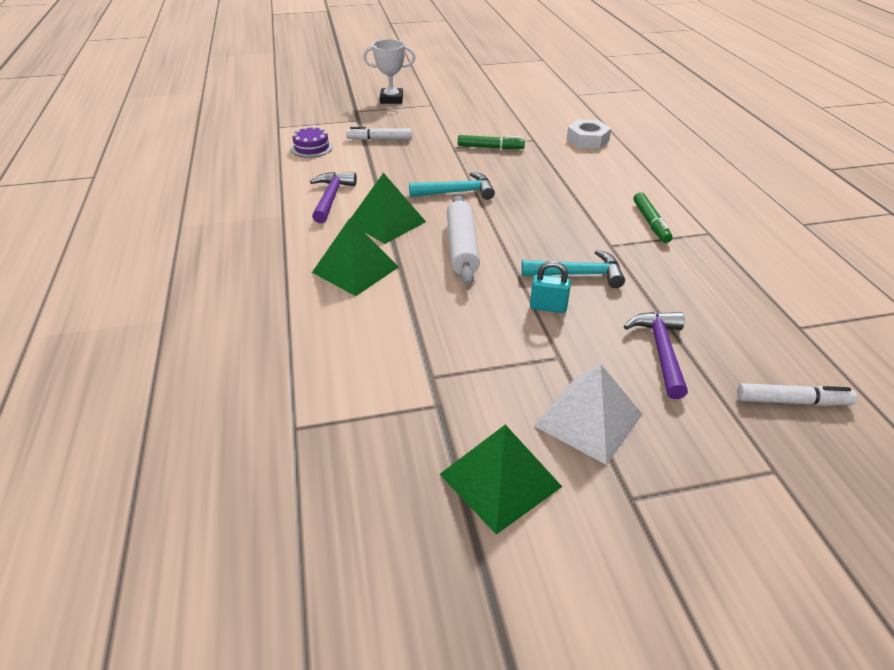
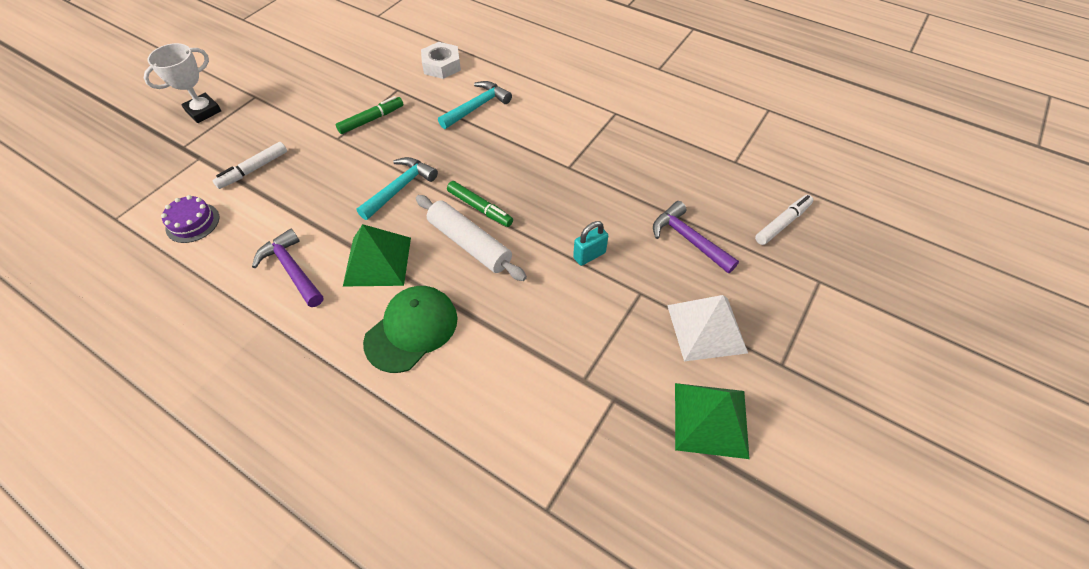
camera: 45 degrees left, 15 degrees up
green pyramid [312,218,399,296] -> green cap [363,286,458,373]
turquoise hammer [521,250,625,288] -> turquoise hammer moved to [438,81,512,129]
green marker [633,192,673,243] -> green marker moved to [447,181,513,227]

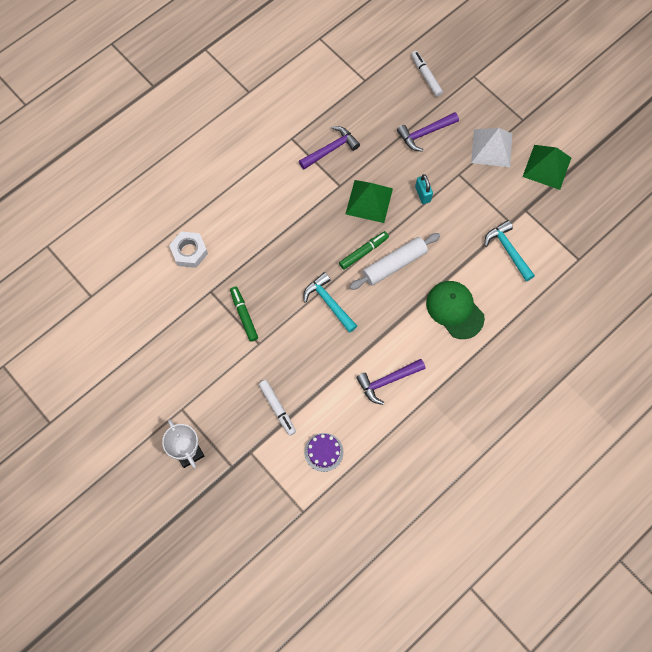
camera: 75 degrees left, 15 degrees up
green pyramid [343,224,411,286] -> green pyramid moved to [346,180,393,223]
turquoise hammer [438,81,512,129] -> turquoise hammer moved to [484,220,535,281]
none -> purple hammer [299,126,360,169]

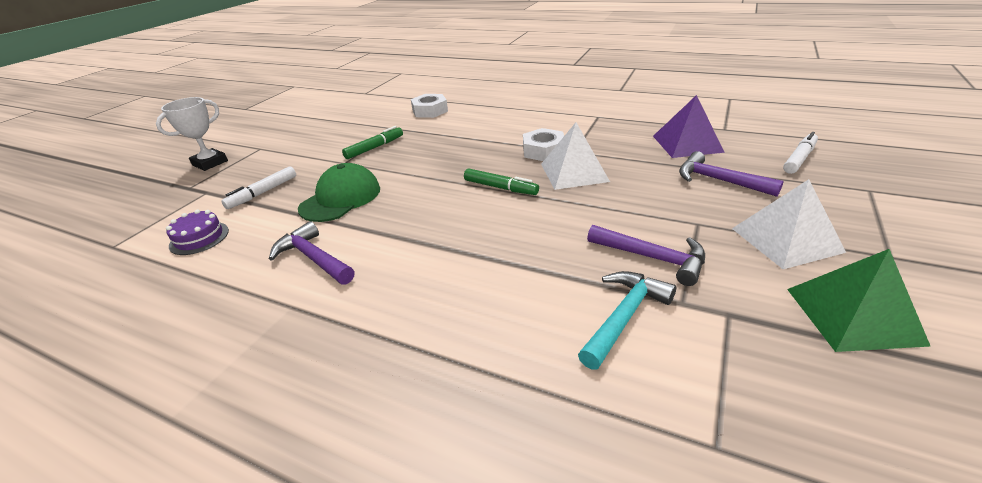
camera: 70 degrees right, 35 degrees down
purple hammer [299,126,360,169] -> purple hammer moved to [587,225,705,286]
turquoise hammer [303,272,357,333] -> none
green pyramid [346,180,393,223] -> white pyramid [541,122,610,190]
white rolling pin [349,233,440,290] -> none
turquoise padlock [415,174,433,204] -> none
green cap [426,281,485,339] -> green cap moved to [298,163,380,222]
none -> white nut [523,128,564,161]
none -> purple pyramid [653,95,725,158]

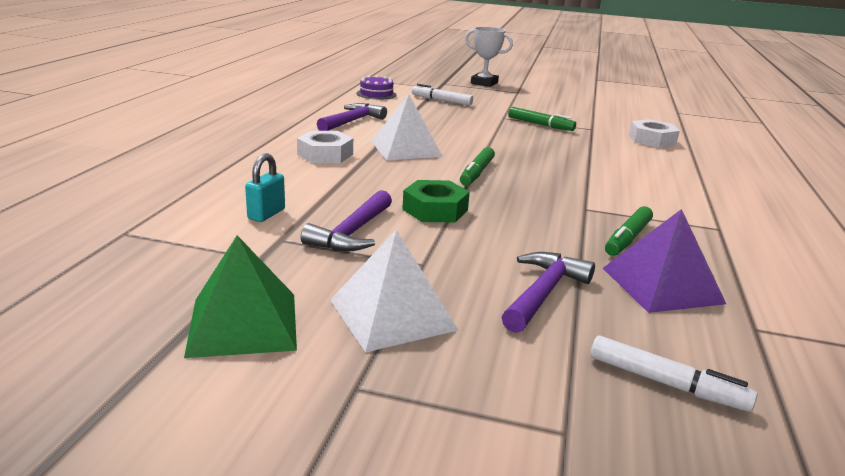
camera: 75 degrees right, 10 degrees down
green cap [298,163,380,222] -> none
white nut [523,128,564,161] -> white nut moved to [297,131,353,163]
white pyramid [541,122,610,190] -> white pyramid moved to [371,94,443,160]
turquoise hammer [578,271,676,370] -> turquoise padlock [245,153,285,222]
none -> green nut [402,180,470,222]
none -> green marker [605,206,653,256]

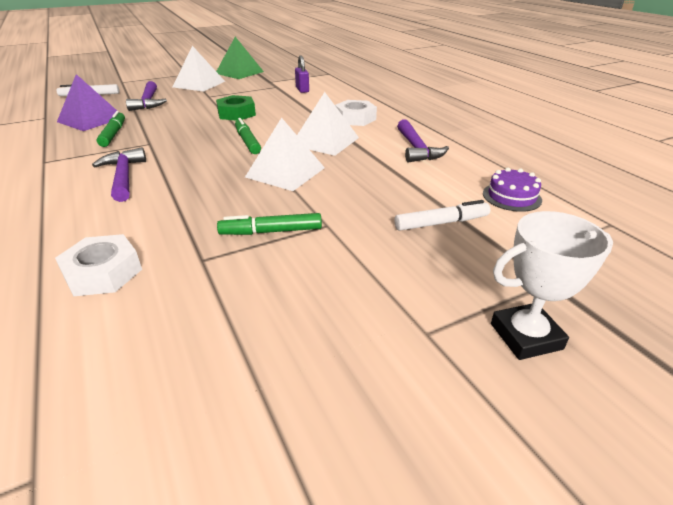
camera: 140 degrees right, 10 degrees up
turquoise padlock [245,153,285,222] -> purple padlock [295,56,309,93]
purple hammer [301,190,392,251] -> purple hammer moved to [92,147,146,202]
none -> white pyramid [245,118,325,191]

